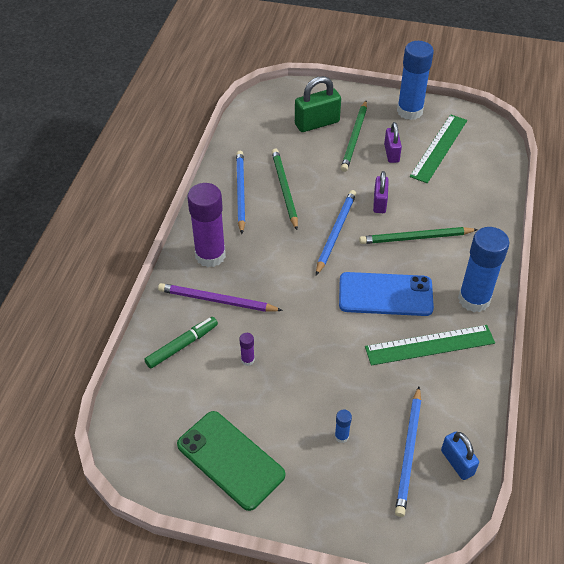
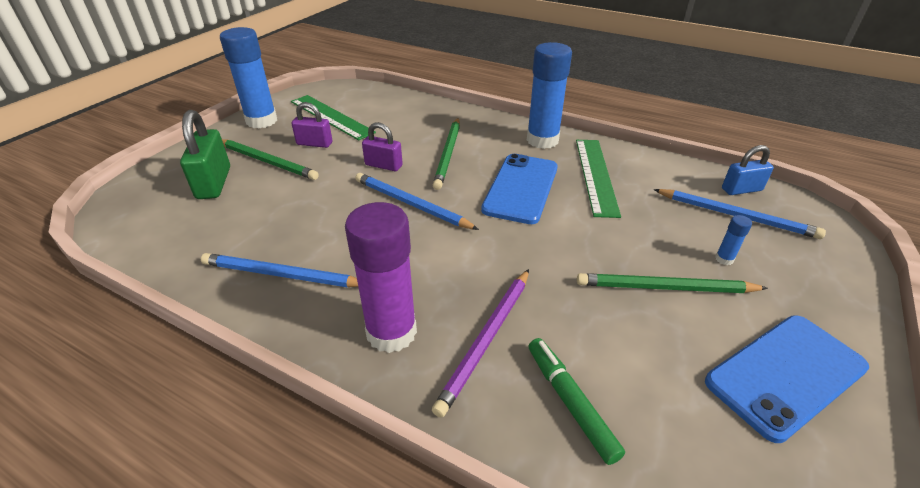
camera: 75 degrees left, 10 degrees down
green phone [177,411,285,511] -> blue phone [705,315,869,443]
purple glue stick [239,333,255,366] -> none
green pencil [272,149,298,230] -> green pencil moved to [577,273,768,293]

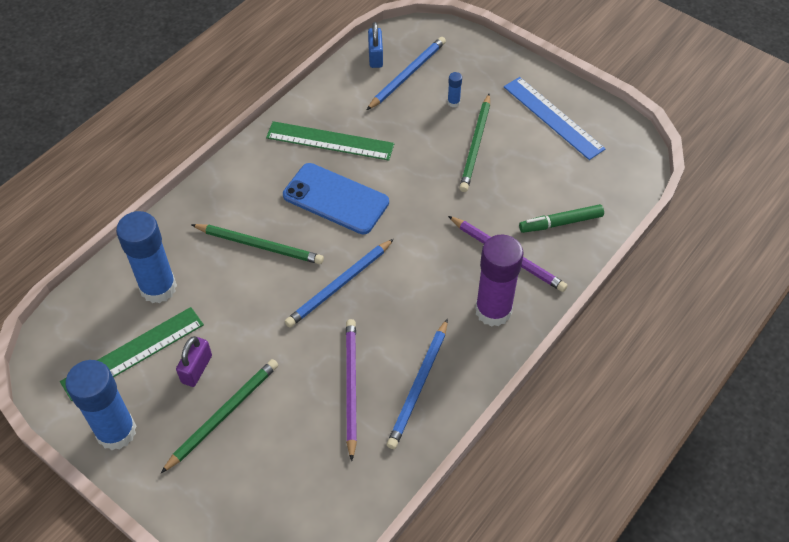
camera: 80 degrees left, 15 degrees up
green padlock [180,110,230,199] -> none
purple padlock [362,122,403,171] -> none
blue glue stick [527,42,572,149] -> blue glue stick moved to [116,211,177,303]
blue phone [705,315,869,443] -> blue ruler [504,77,606,160]
none -> purple pencil [346,319,357,461]

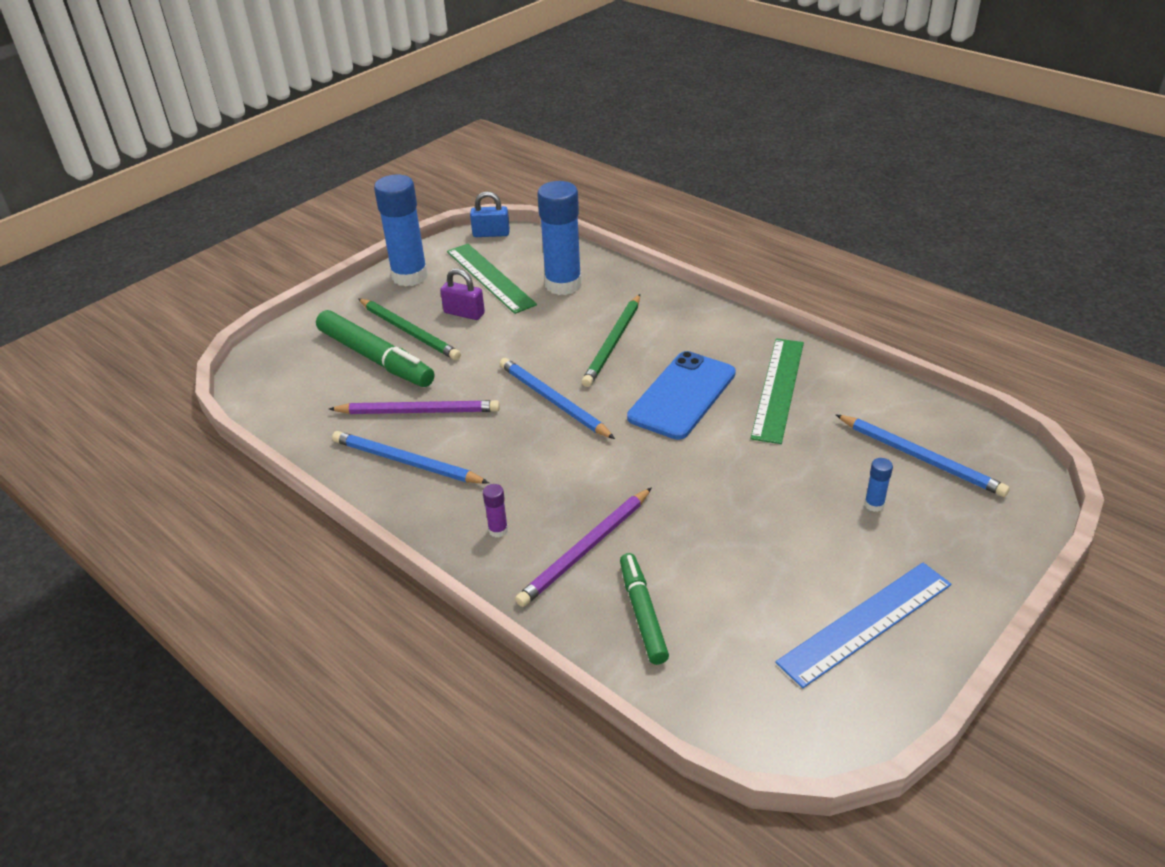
camera: 95 degrees right, 15 degrees down
blue padlock [368,22,383,68] -> blue padlock moved to [470,191,510,237]
green pencil [459,94,490,192] -> none
purple glue stick [475,234,524,327] -> purple glue stick [483,484,508,538], size x0.40
none -> green marker [316,310,434,387]

